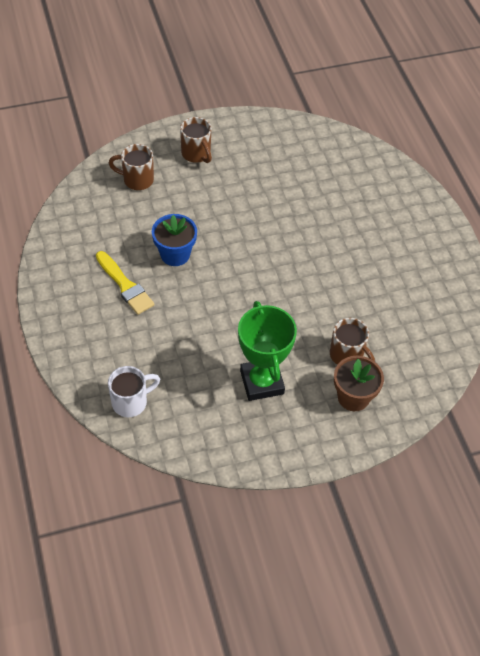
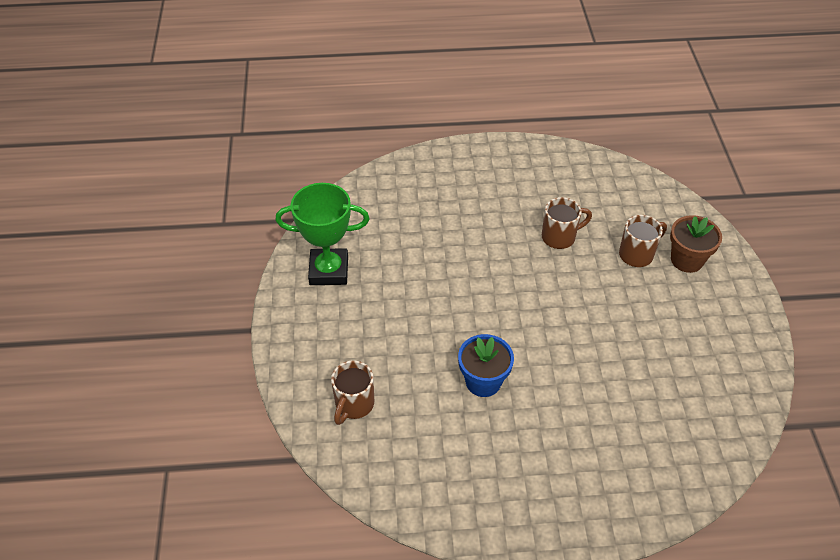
camera: 75 degrees left, 5 degrees down
yellow brush [96,251,155,315] -> none
white mug [108,366,160,417] -> none
brown mug [180,117,212,163] -> brown mug moved to [542,197,592,249]
green trophy [238,301,297,401] -> green trophy moved to [275,183,369,285]

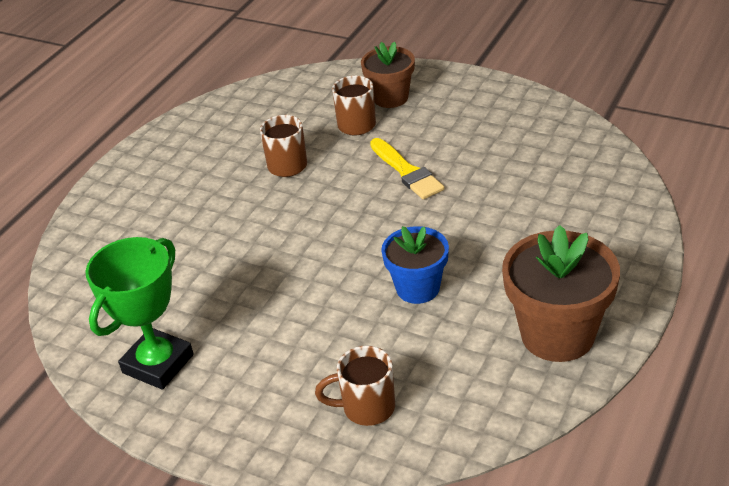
camera: 55 degrees left, 10 degrees down
brown mug [331,360,374,425] -> brown mug turned 120 degrees clockwise [315,346,395,426]
none -> yellow brush [370,138,444,199]
none -> brown flower pot [502,225,620,362]

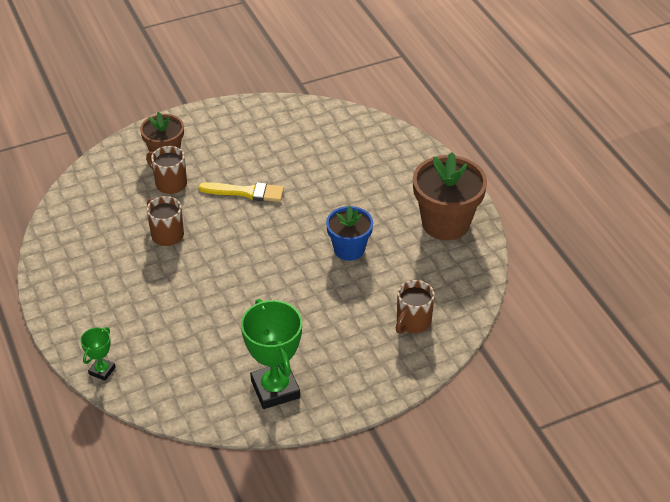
camera: 55 degrees left, 5 degrees up
none -> green trophy [80,327,115,381]

